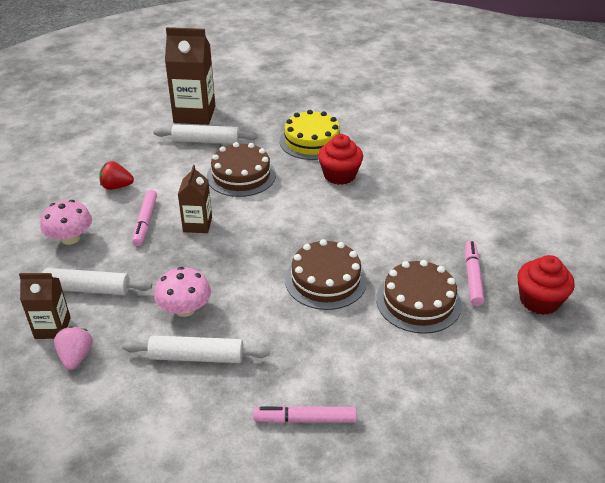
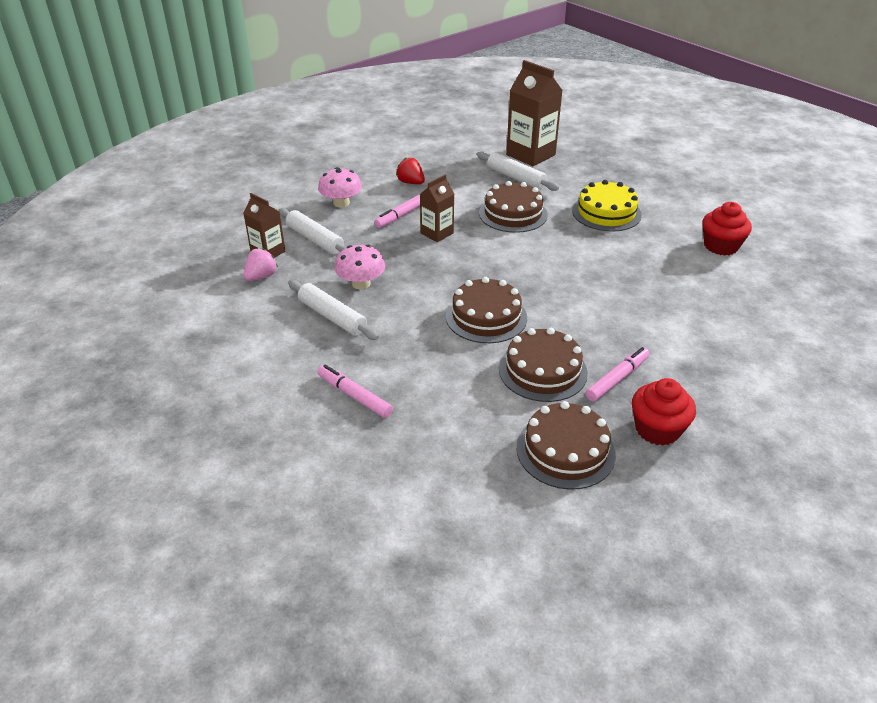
camera: 40 degrees right, 0 degrees up
red cupcake [318,134,363,185] -> red cupcake moved to [702,202,752,256]
none -> brown cake [516,401,616,490]

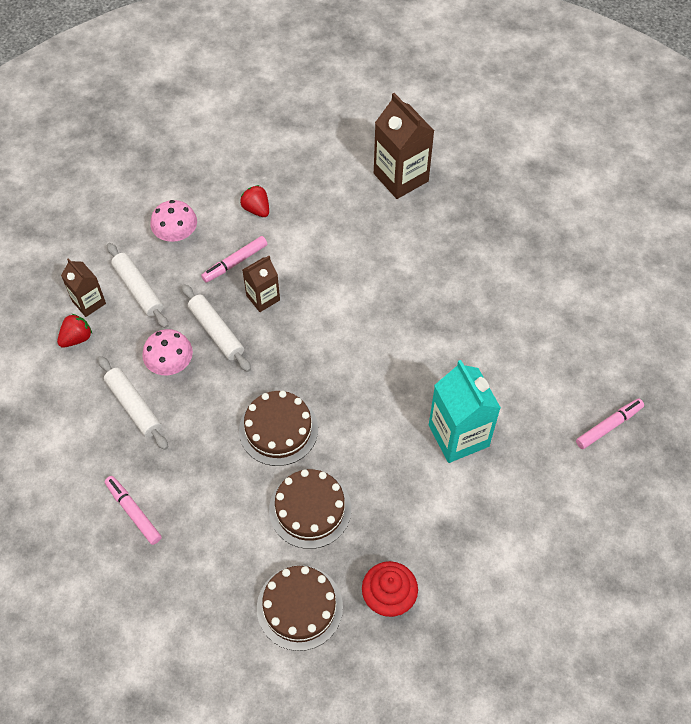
camera: 10 degrees right, 20 degrees up
pink strawberry [243,248,278,281] -> red strawberry [57,314,92,347]
white rolling pin [477,151,559,191] -> white rolling pin moved to [182,284,251,372]
brown cake [479,181,548,233] -> none
yellow cake [572,180,642,232] -> none
pink marker [585,347,649,402] -> pink marker moved to [576,399,644,449]
red cupcake [702,202,752,256] -> none
none -> turquoise carton [429,360,501,463]

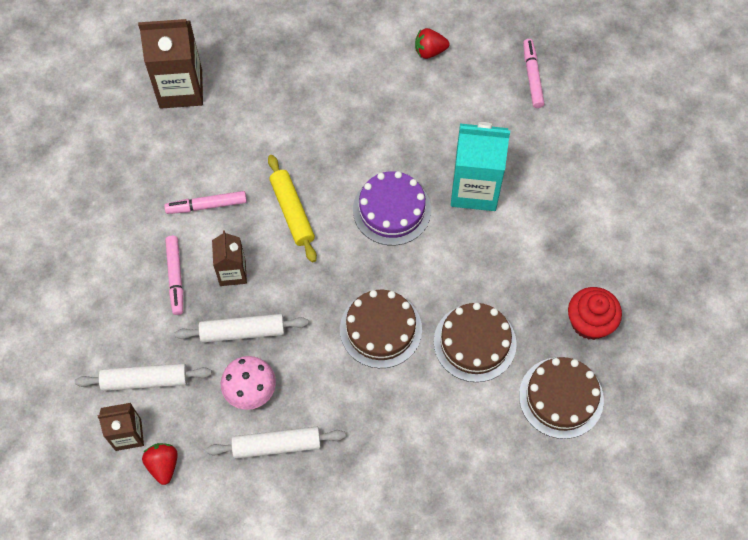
camera: 60 degrees left, 5 degrees up
pink marker [105,476,162,545] -> pink marker moved to [164,191,247,214]
pink mushroom [150,200,197,242] -> none
red strawberry [240,185,269,217] -> red strawberry moved to [415,28,449,59]
none -> yellow rolling pin [268,155,317,262]
none -> purple cake [353,171,431,245]

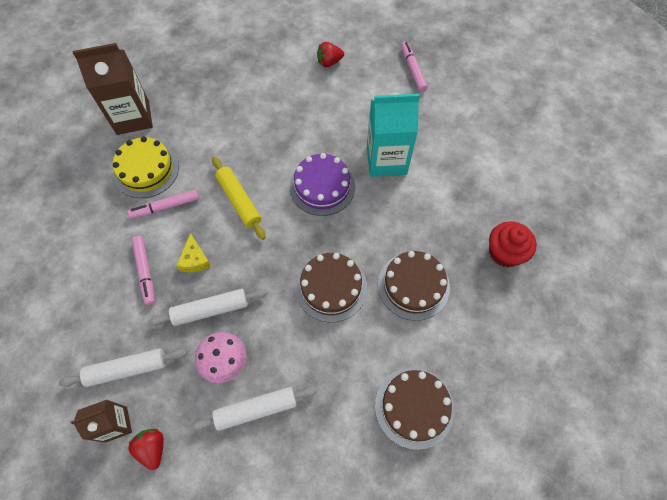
camera: 10 degrees left, 0 degrees up
brown carton [212,230,247,286] -> yellow cheese [176,233,211,272]
brown cake [519,357,604,439] -> brown cake moved to [375,367,454,450]
none -> yellow cake [113,137,179,198]

